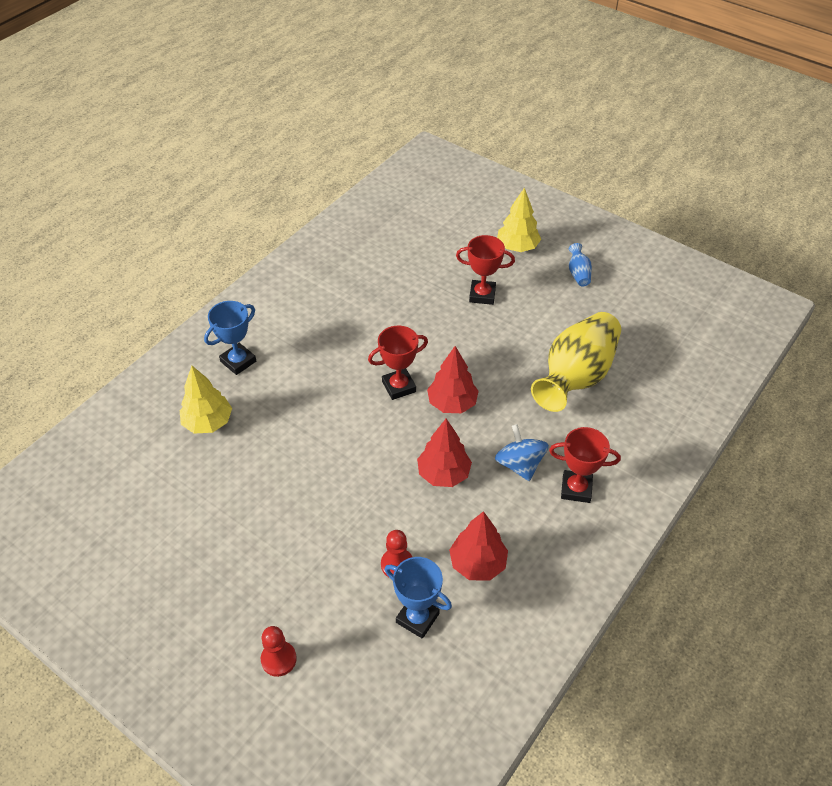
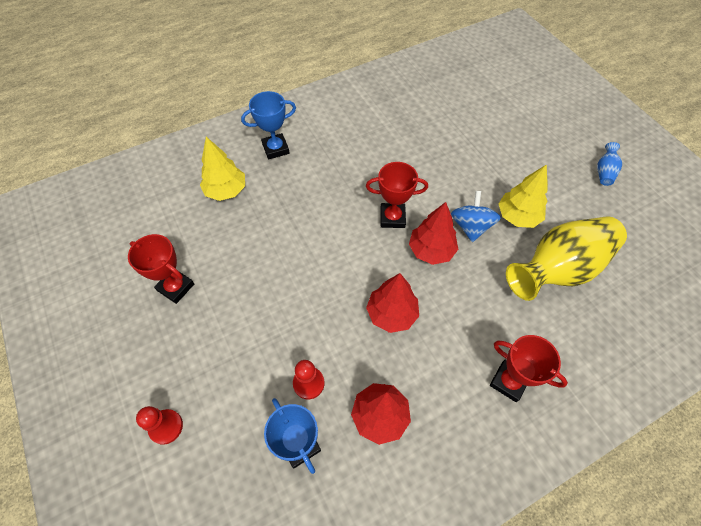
camera: 25 degrees right, 10 degrees up
red trophy [456,235,515,305] -> red trophy moved to [128,234,194,304]
blue spinning top [495,424,549,481] -> blue spinning top moved to [451,191,501,242]
yellow tree [497,187,541,252] -> yellow tree moved to [499,164,548,228]

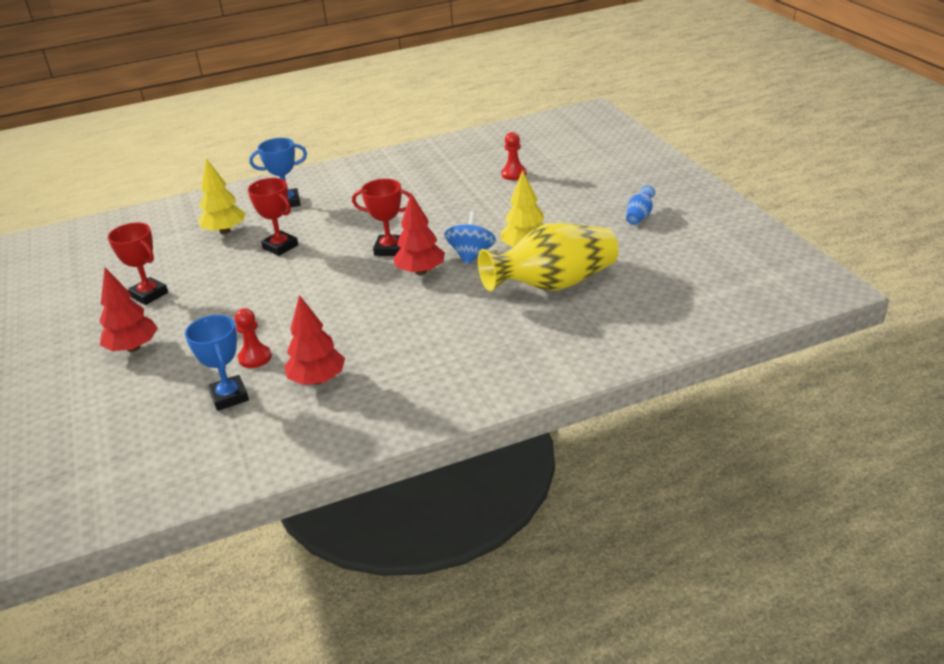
camera: 10 degrees right, 25 degrees down
red pawn [136,406,183,445] -> red pawn moved to [501,132,527,180]
red tree [366,273,419,333] -> red tree moved to [100,268,158,352]
red trophy [490,335,568,402] -> red trophy moved to [248,178,298,256]

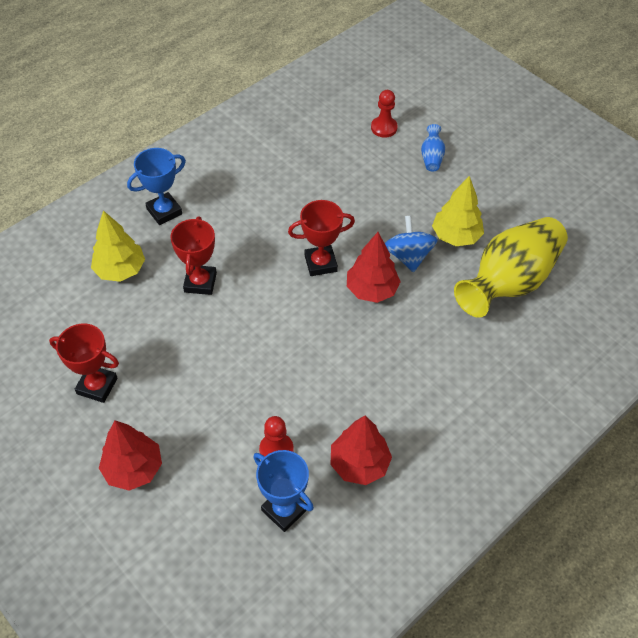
camera: 25 degrees left, 20 degrees up
red trophy [248,178,298,256] -> red trophy turned 75 degrees clockwise [170,217,217,295]
blue vase [626,185,656,225] -> blue vase moved to [421,124,445,172]

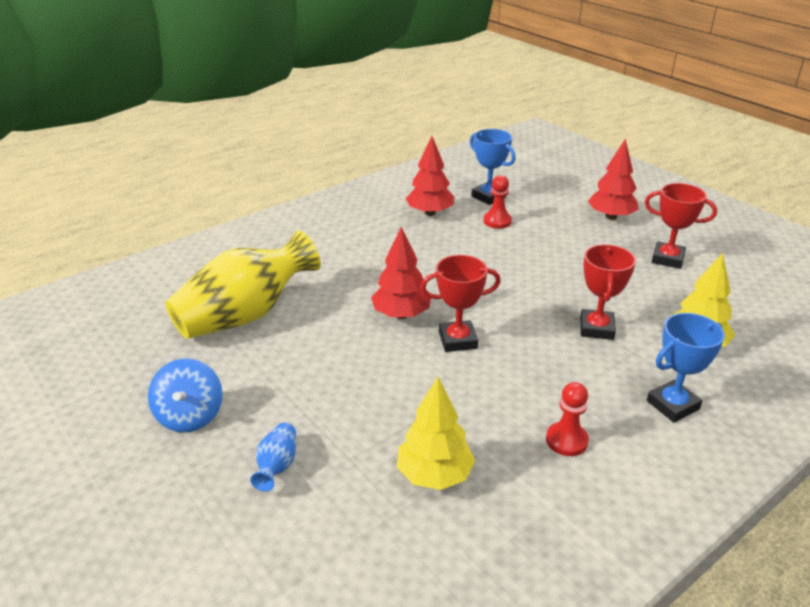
camera: 175 degrees left, 20 degrees down
red pawn [371,90,398,138] -> red pawn moved to [546,382,589,456]
blue spinning top [385,215,438,272] -> blue spinning top moved to [148,358,223,432]
yellow tree [432,176,484,246] -> yellow tree moved to [397,377,475,490]

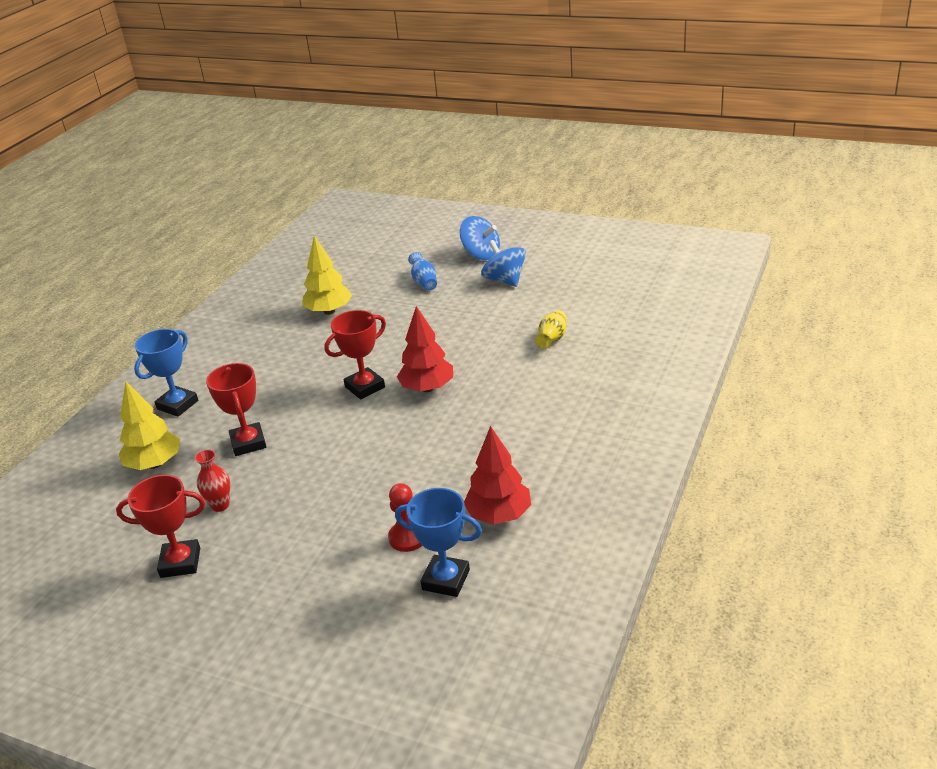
camera: 155 degrees right, 0 degrees up
yellow vase [165,230,321,339] -> yellow vase [535,310,567,349], size x0.41
red pawn [546,382,589,456] -> none
red tree [588,139,639,220] -> none
none -> red vase [195,450,230,512]
none -> blue spinning top [460,216,500,260]

